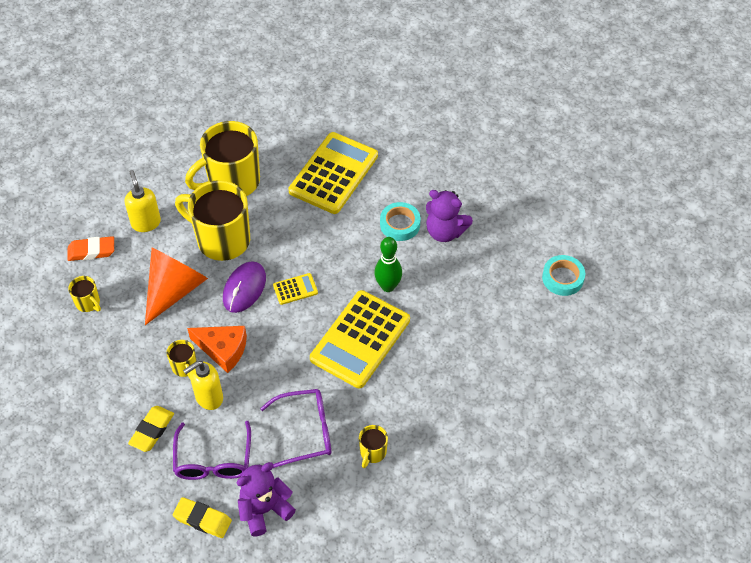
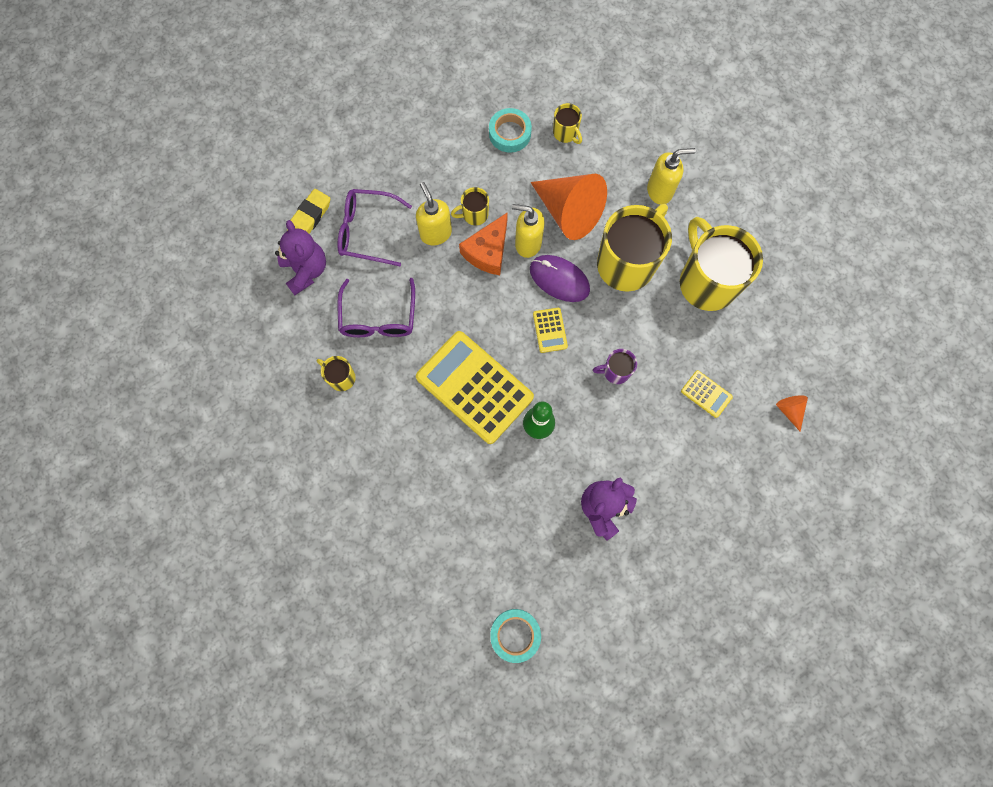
camera: 100 degrees right, 20 degrees up
orange eraser [67,236,114,261] -> none
yellow mug [68,276,101,312] -> yellow mug turned 90 degrees counterclockwise [553,103,582,144]
yellow eraser [128,406,174,452] -> none
yellow calculator [288,132,378,214] -> yellow calculator [681,370,733,418], size x0.43
turquoise tape [380,202,421,241] -> turquoise tape moved to [489,108,532,153]
none -> yellow soap dispenser [512,204,545,258]
none -> purple mug [593,349,637,384]
none -> orange cone [776,395,808,431]

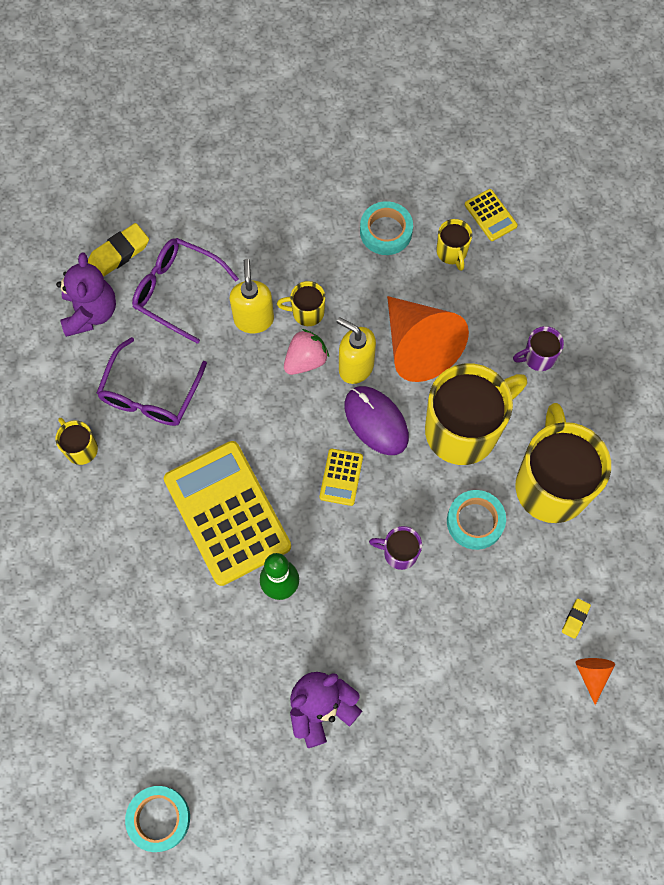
camera: 20 degrees right, 5 degrees down
orange cheese [459,212,508,275] -> pink strawberry [284,329,329,375]
yellow soap dispenser [647,148,696,205] -> purple mug [513,326,564,371]
yellow calculator [681,370,733,418] -> yellow calculator moved to [465,189,518,241]
none -> turquoise tape [447,490,506,550]
none -> yellow eraser [562,598,591,639]

